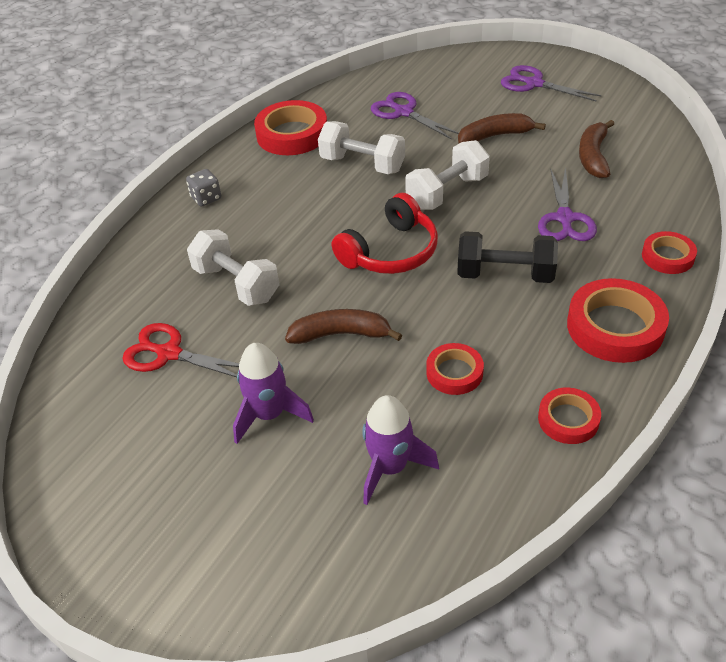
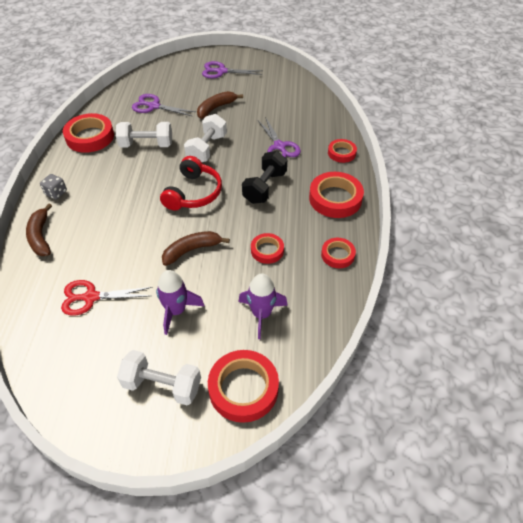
camera: 30 degrees left, 5 degrees up
white dumbbell [187,229,279,306] -> white dumbbell moved to [117,350,201,406]
black dumbbell [457,231,558,283] -> black dumbbell turned 45 degrees counterclockwise [242,151,287,204]
brown banana [579,120,614,178] -> brown banana moved to [26,204,52,256]
none -> red tape [208,350,279,423]

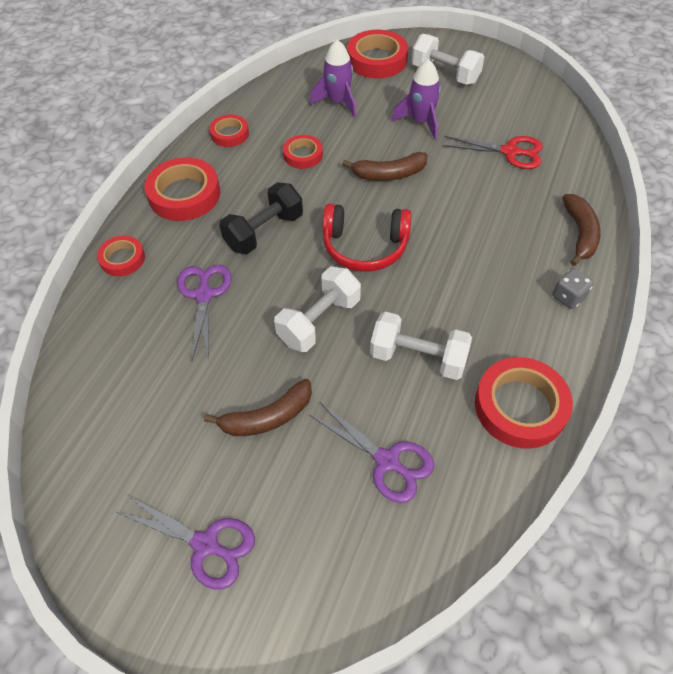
camera: 160 degrees left, 5 degrees up
red headphones [160,156,222,211] -> red headphones turned 120 degrees counterclockwise [322,204,411,272]

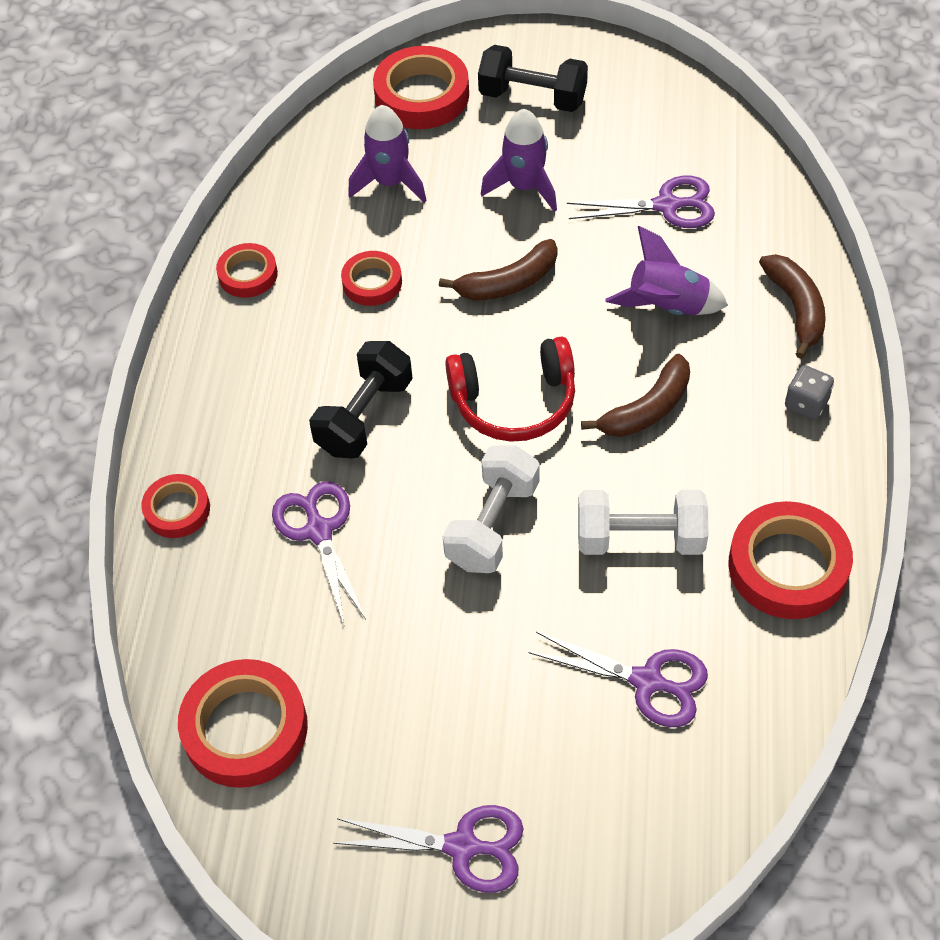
camera: 15 degrees left, 0 degrees up
red tape [145,158,220,221] -> red tape moved to [178,659,308,788]
brown banana [204,379,312,436] -> brown banana moved to [581,354,690,437]
white dumbbell [412,34,484,85] -> black dumbbell [478,45,588,112]
red scissors [442,136,543,169] -> purple scissors [567,176,715,228]
none -> purple rocket [606,226,728,315]

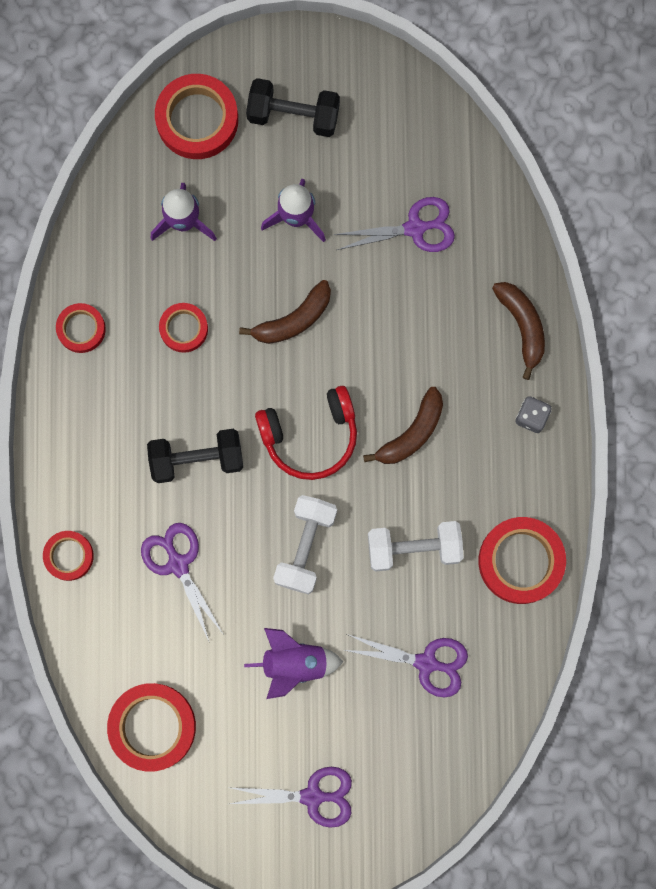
camera: 10 degrees left, 25 degrees up
black dumbbell [309,341,413,458] -> black dumbbell turned 60 degrees clockwise [147,429,243,483]
purple rocket [606,226,728,315] -> purple rocket moved to [244,628,343,699]

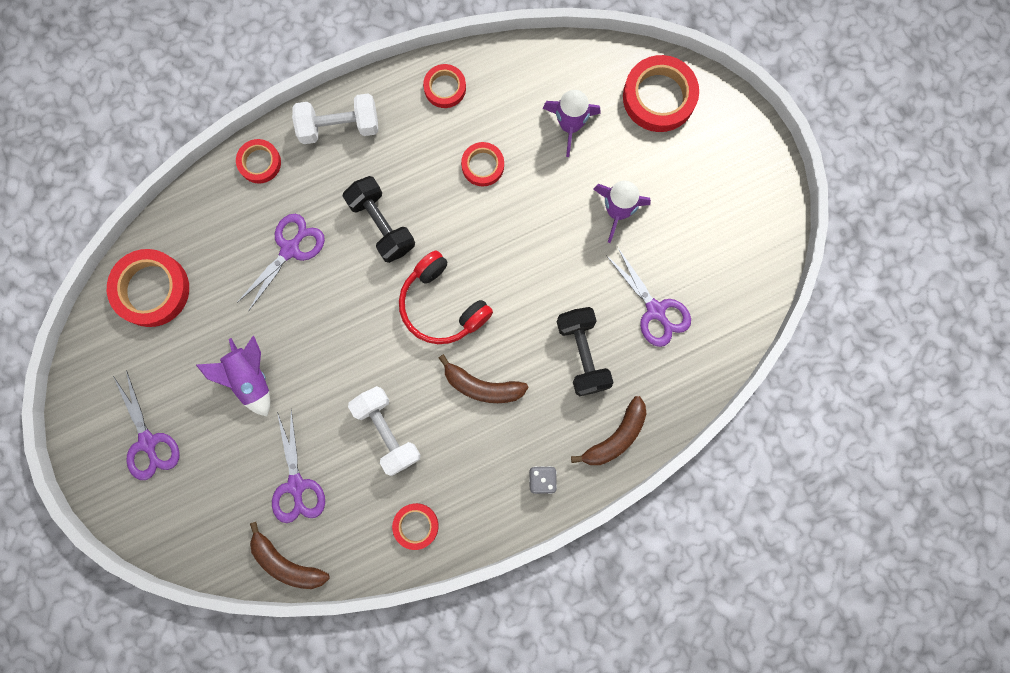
camera: 65 degrees right, 0 degrees up
brown banana [239,280,331,344] -> brown banana moved to [250,522,330,589]
black dumbbell [246,78,340,137] -> black dumbbell moved to [557,307,614,396]
white dumbbell [273,495,337,594] -> white dumbbell moved to [292,93,378,144]
red tape [479,517,566,604] -> red tape [392,503,439,550], size x0.58

